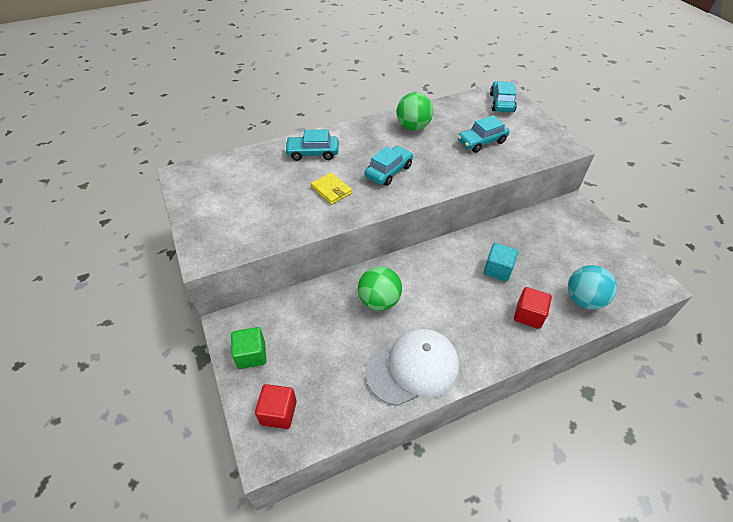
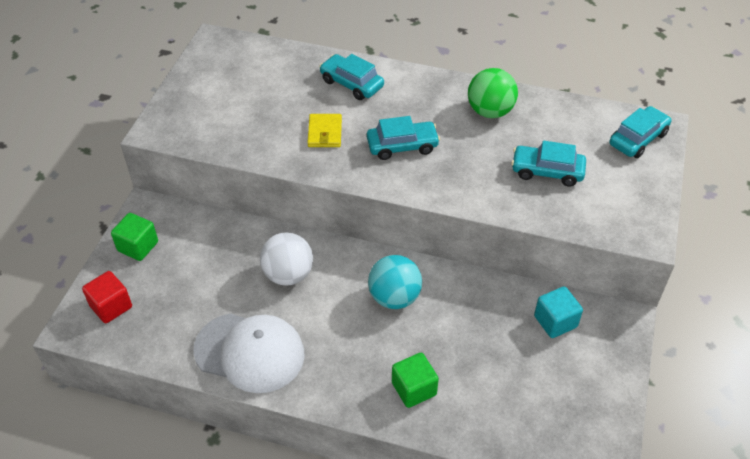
camera: 40 degrees right, 0 degrees up
green ball [358,266,402,311] -> white ball [260,232,313,286]
turquoise cube [484,243,518,281] -> turquoise cube moved to [534,287,583,338]
red cube [514,287,552,329] -> green cube [392,353,439,408]
turquoise ball [568,265,617,310] -> turquoise ball moved to [368,255,422,309]

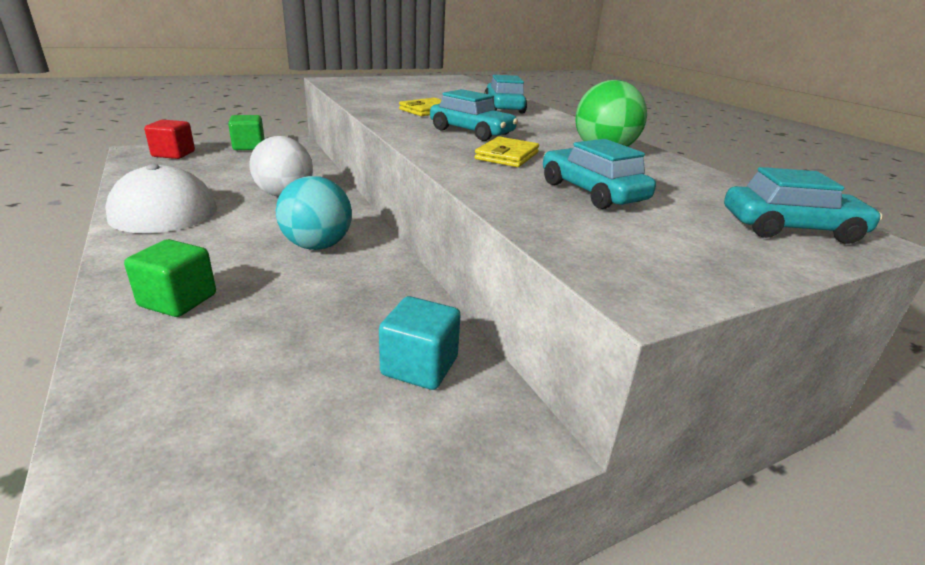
camera: 45 degrees right, 20 degrees down
none -> yellow wallet [475,136,539,167]

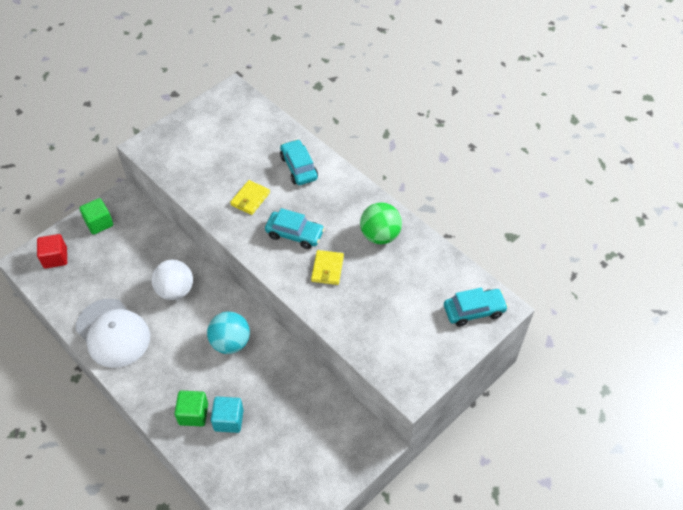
camera: 15 degrees left, 25 degrees up
turquoise cube [379,296,461,390] -> turquoise cube moved to [211,397,244,433]
turquoise car [543,139,656,209] -> none

